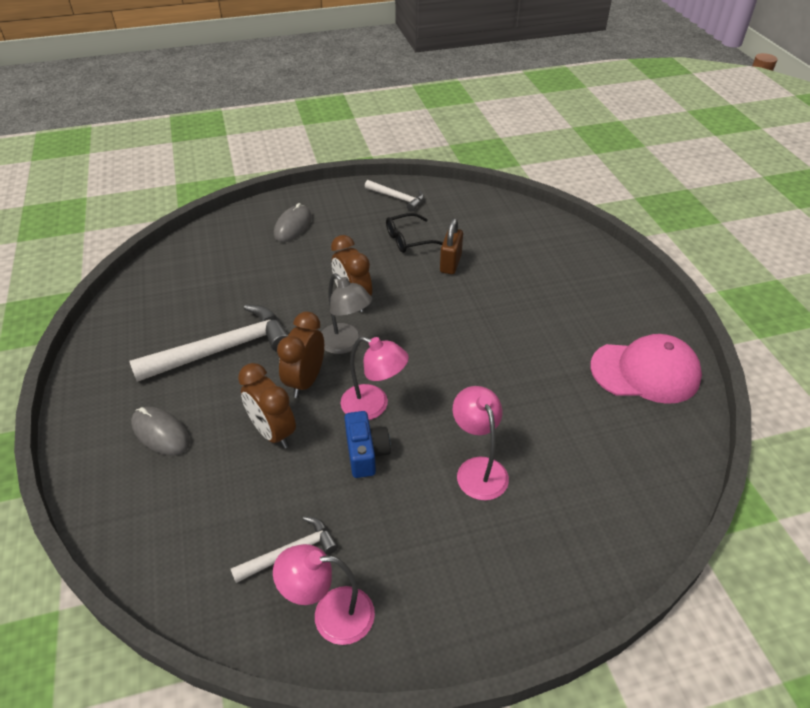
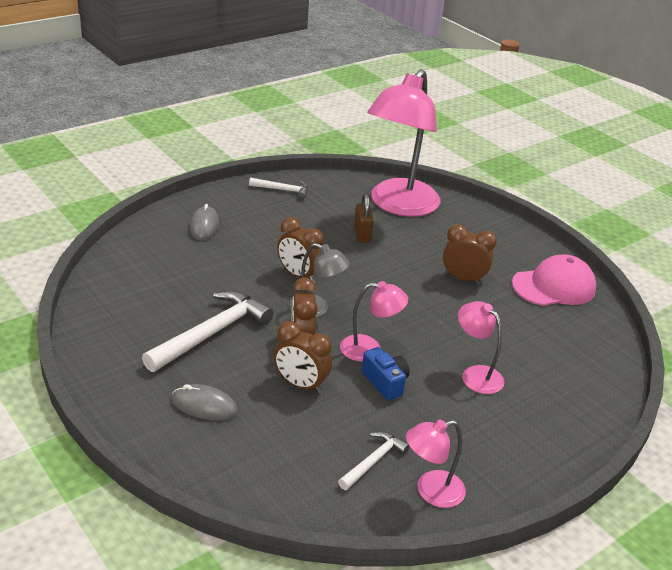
camera: 25 degrees left, 10 degrees down
black glasses [386,213,443,253] -> none
none -> pink lamp [367,69,440,217]
none -> brown clock [443,224,497,284]

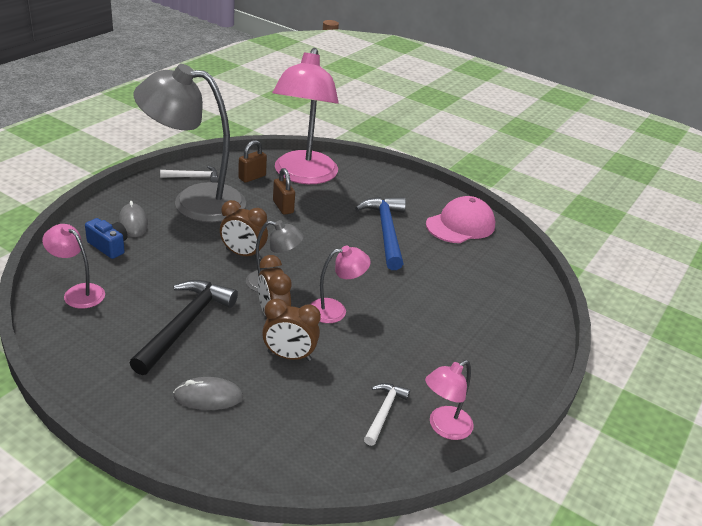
camera: 20 degrees left, 0 degrees up
white hammer [142,291,273,372] -> black hammer [130,280,238,375]
blue camera [362,347,410,401] -> blue camera moved to [85,218,128,259]
brown clock [443,224,497,284] -> blue hammer [355,197,406,270]
pink lamp [458,301,504,394] -> pink lamp moved to [42,224,105,309]
none -> grey lamp [133,64,246,222]
none -> brown padlock [238,140,267,183]

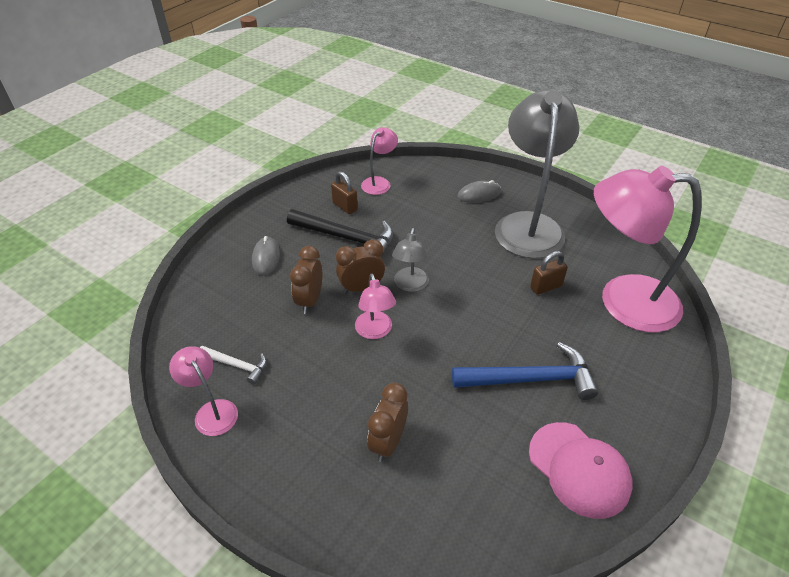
camera: 95 degrees right, 10 degrees up
blue camera [85,218,128,259] -> none
white hammer [160,166,218,183] -> none
brown clock [220,200,268,259] -> brown clock moved to [367,383,408,462]
brown padlock [238,140,267,183] -> brown padlock moved to [331,171,358,214]

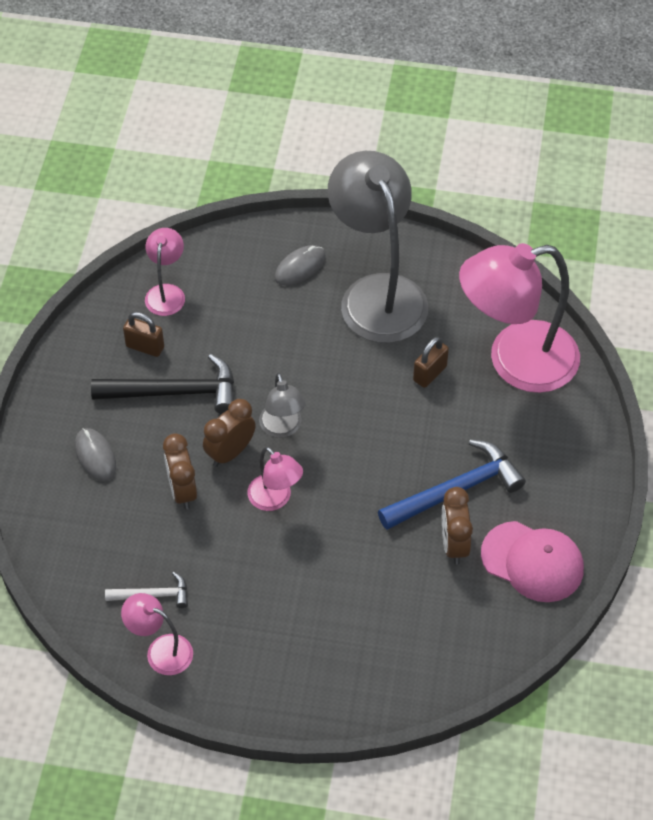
camera: 25 degrees left, 10 degrees up
brown clock [367,383,408,462] -> brown clock moved to [442,487,473,565]

